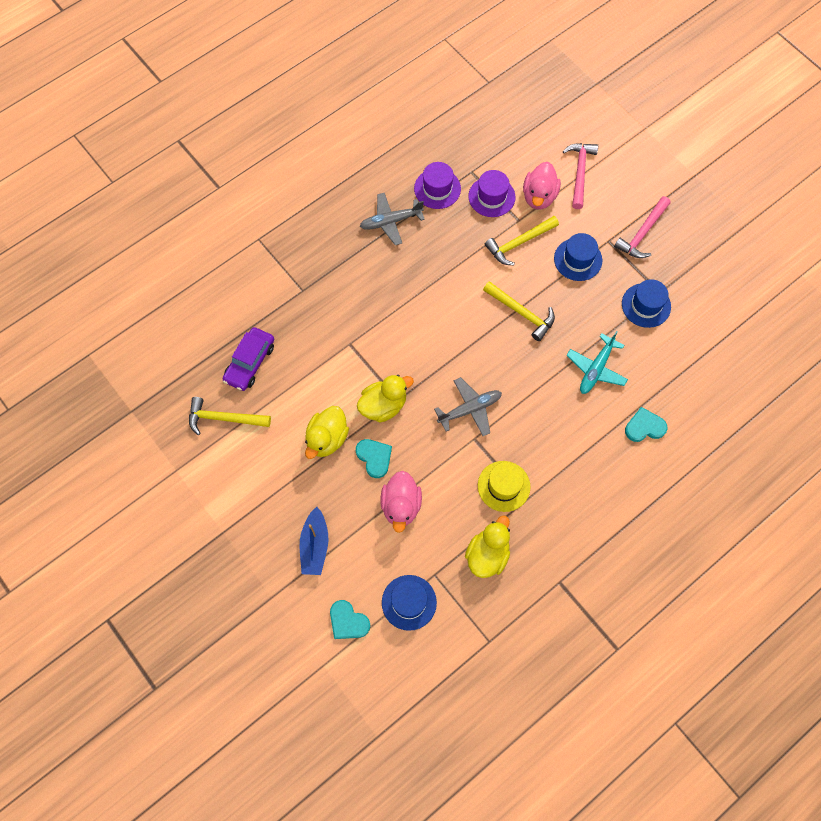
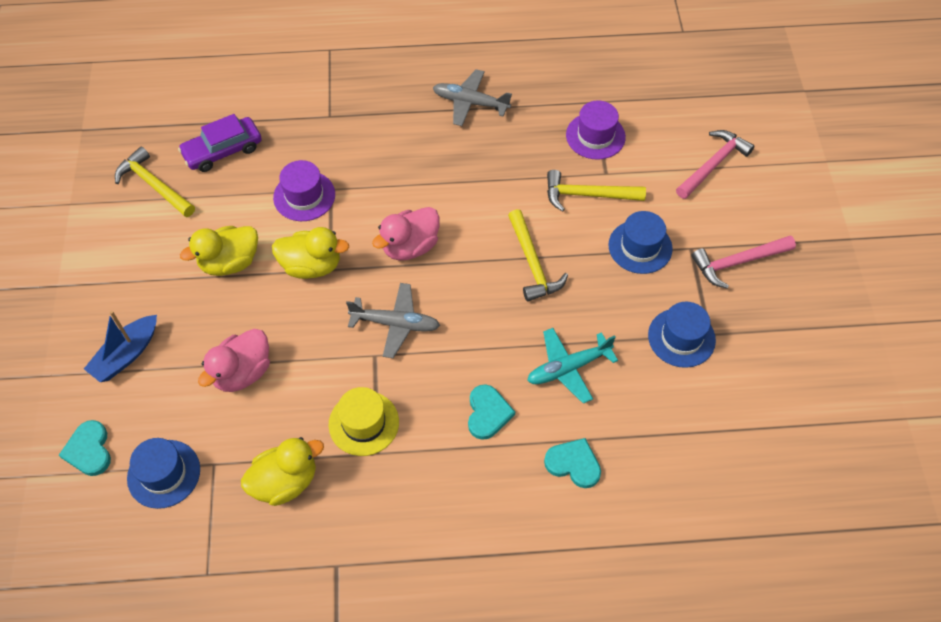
camera: 35 degrees right, 10 degrees down
turquoise heart [356,439,392,478] -> turquoise heart moved to [468,384,515,440]
purple hat [414,162,461,209] -> purple hat moved to [273,160,335,221]
pink duck [523,162,561,210] -> pink duck moved to [372,207,439,260]

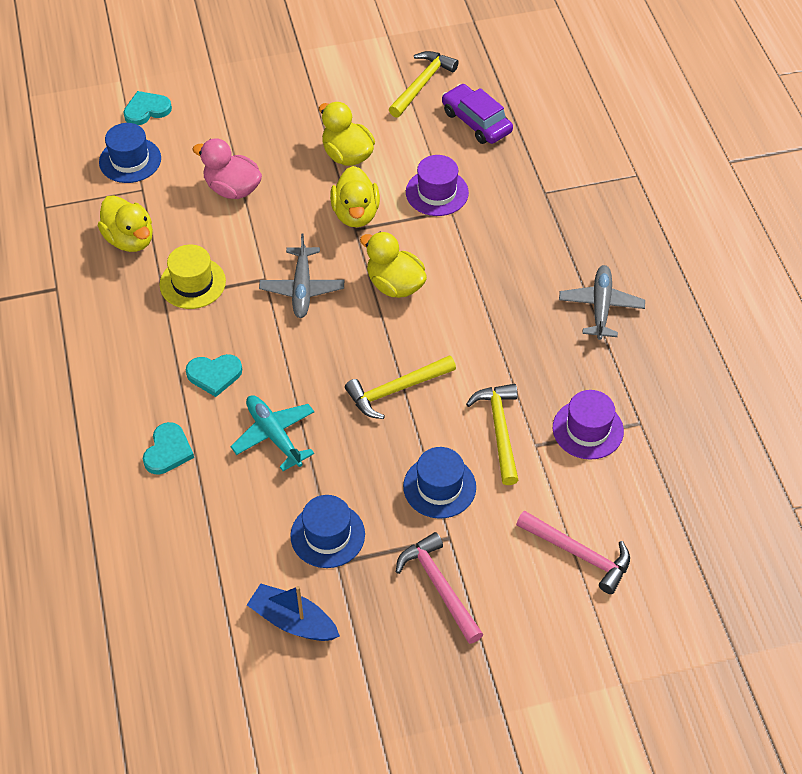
camera: 80 degrees right, 5 degrees down
blue boat [84,311,157,382] -> blue boat moved to [247,583,340,641]
pink duck [372,207,439,260] -> yellow duck [360,232,427,298]

